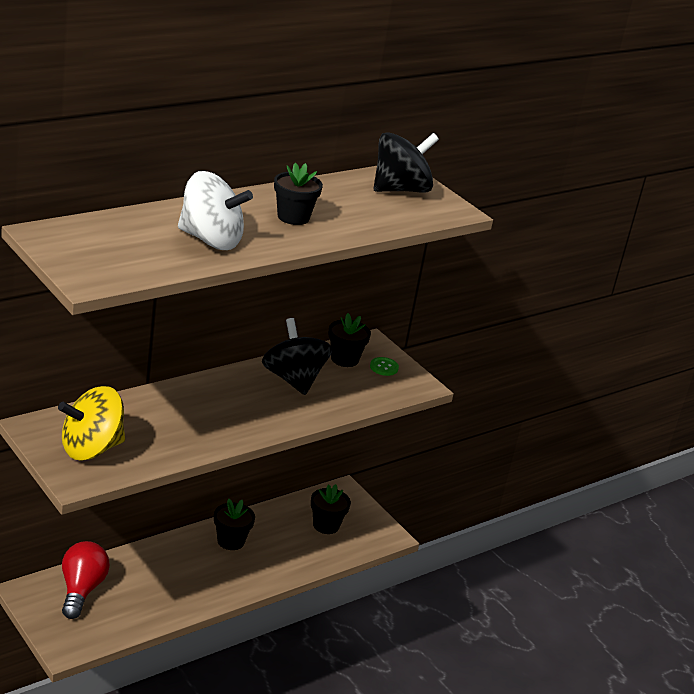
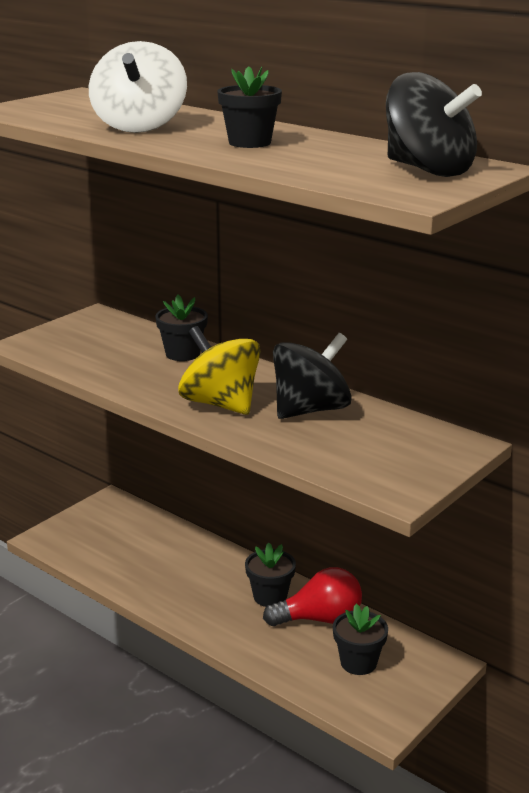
camera: 80 degrees right, 5 degrees down
yellow spinning top [58,386,125,461] -> yellow spinning top moved to [178,326,260,415]
red light bulb [62,541,110,619] -> red light bulb moved to [263,567,362,626]
black flower pot [328,313,371,367] -> black flower pot moved to [155,295,208,361]
green button [370,357,399,376] -> none

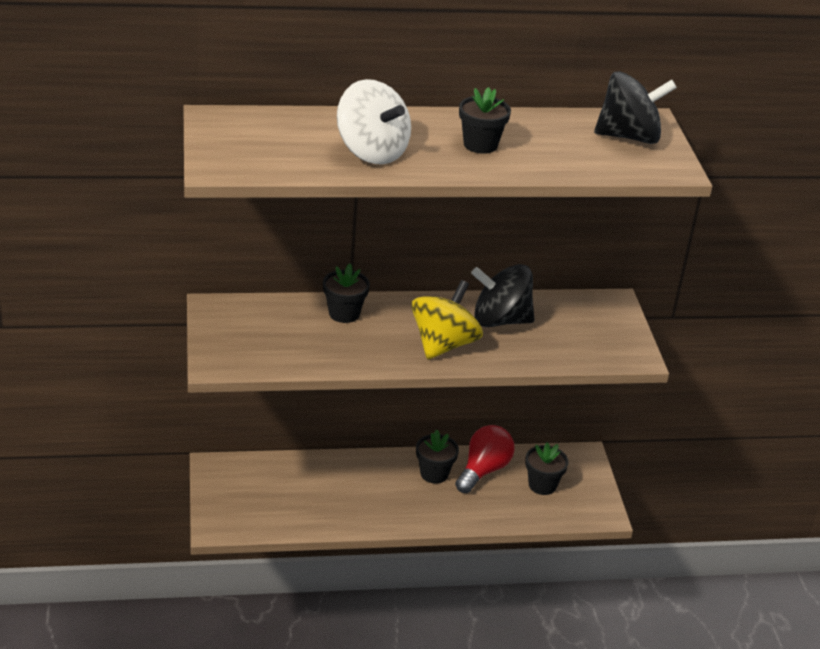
camera: 50 degrees left, 10 degrees up
yellow spinning top [178,326,260,415] -> yellow spinning top turned 120 degrees clockwise [411,280,483,360]
black spinning top [273,333,352,419] -> black spinning top turned 90 degrees counterclockwise [471,264,535,327]

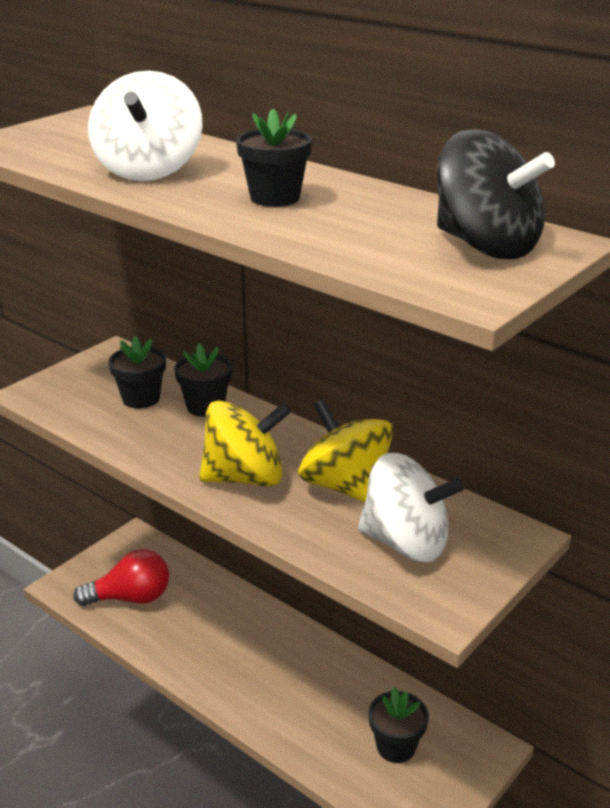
camera: 50 degrees right, 5 degrees down
black flower pot [416,429,459,484] -> black flower pot moved to [108,336,166,408]
red light bulb [455,425,515,493] -> red light bulb moved to [73,549,169,606]
black spinning top [471,264,535,327] -> yellow spinning top [298,399,393,502]
none -> white spinning top [358,453,464,562]

